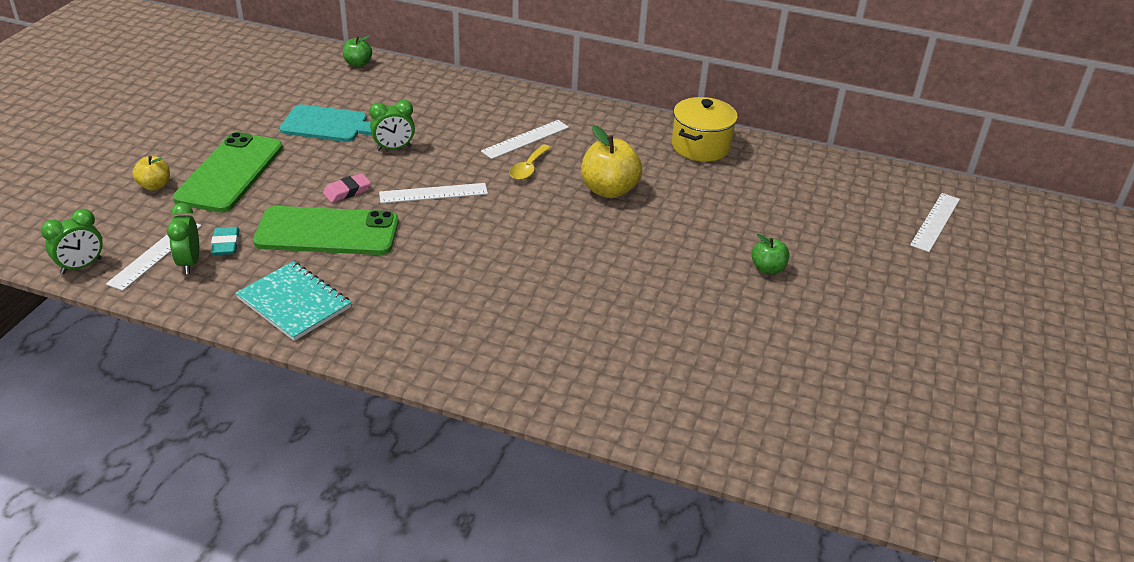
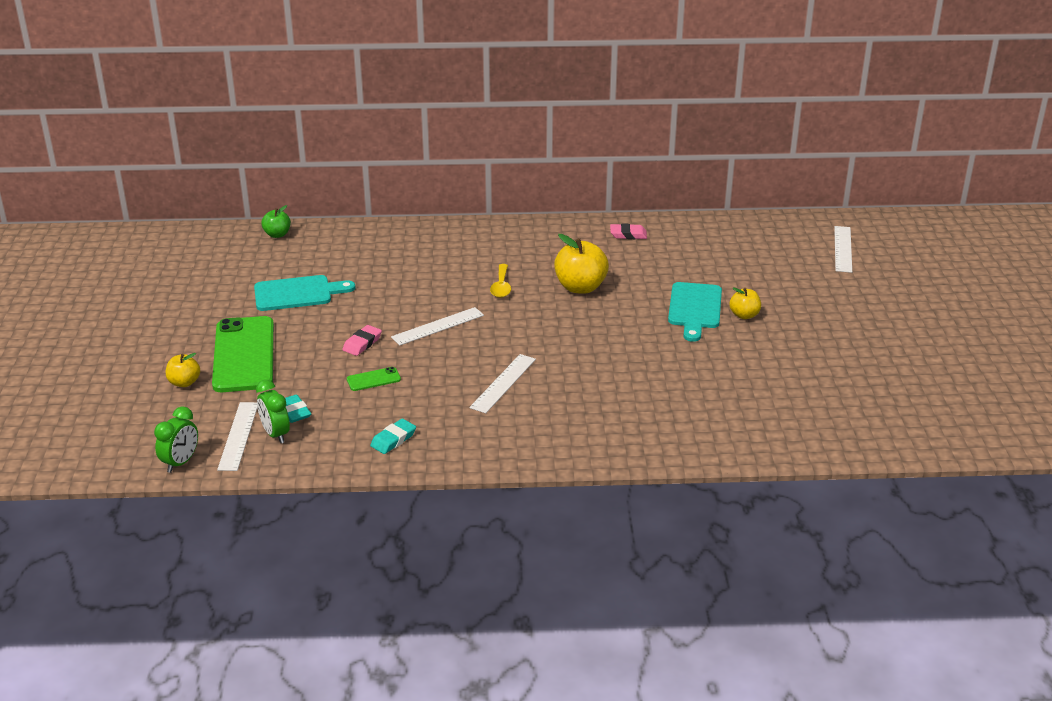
camera: 20 degrees left, 5 degrees down
turquoise notebook [235,261,352,341] -> turquoise eraser [370,419,416,454]
green phone [253,206,399,255] -> green phone [347,367,401,391], size x0.41
green clock [369,100,415,151] -> none
white ruler [481,120,569,159] -> white ruler moved to [469,354,536,413]
yellow pot [672,97,738,162] -> pink eraser [610,224,647,239]
green apple [751,234,790,274] -> yellow apple [729,287,761,319]
none -> turquoise cutting board [668,282,722,342]

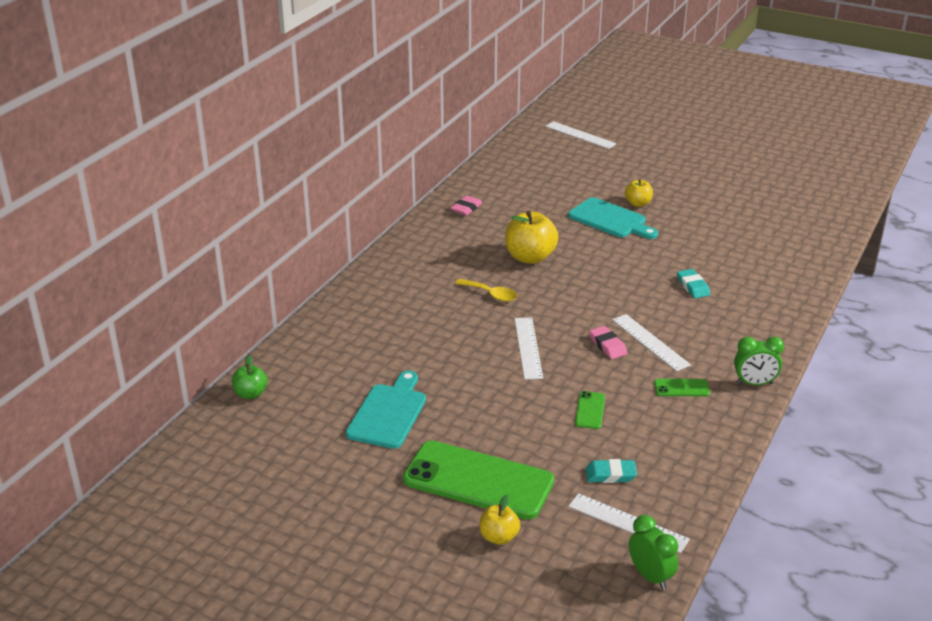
camera: 60 degrees left, 0 degrees up
green clock [256,380,290,443] -> green clock moved to [734,336,784,385]
pink eraser [342,325,382,356] -> pink eraser moved to [589,326,627,359]
turquoise eraser [370,419,416,454] -> turquoise eraser moved to [677,269,710,299]
none -> green phone [654,379,710,396]

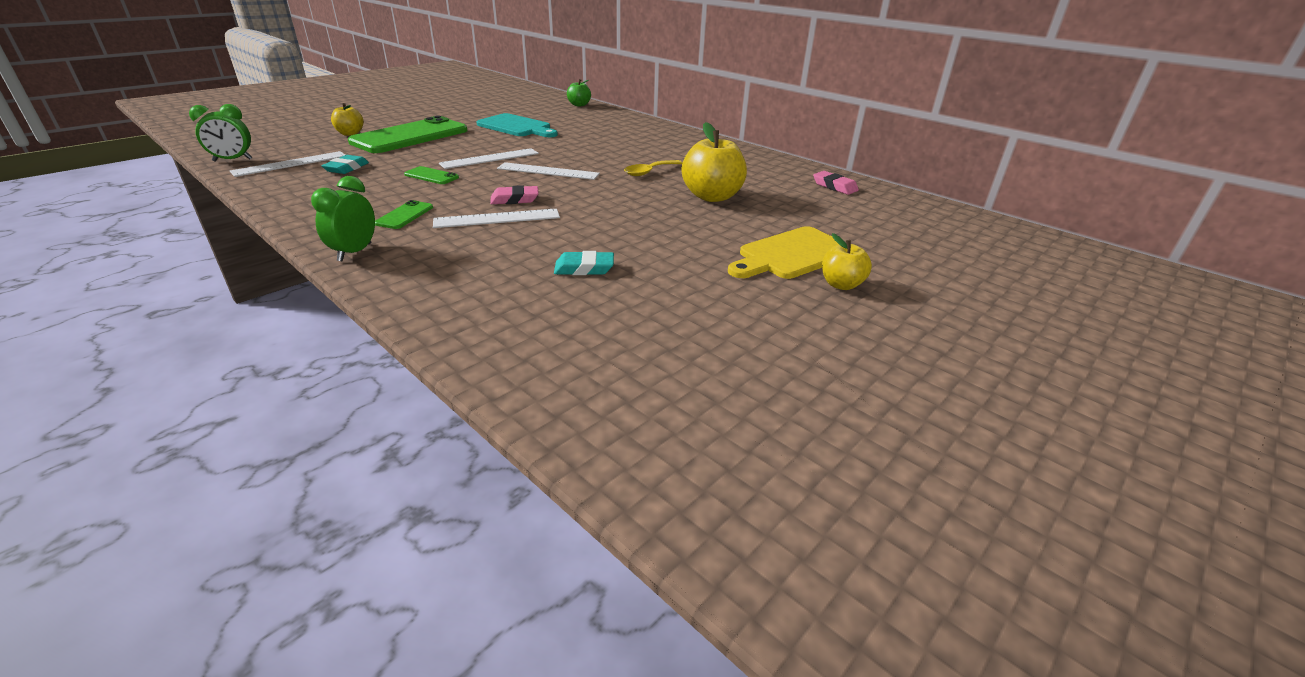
camera: 105 degrees right, 0 degrees up
white ruler [545,121,617,149] -> white ruler moved to [439,148,539,169]
turquoise cutting board [568,197,658,239] -> yellow cutting board [728,226,838,279]

